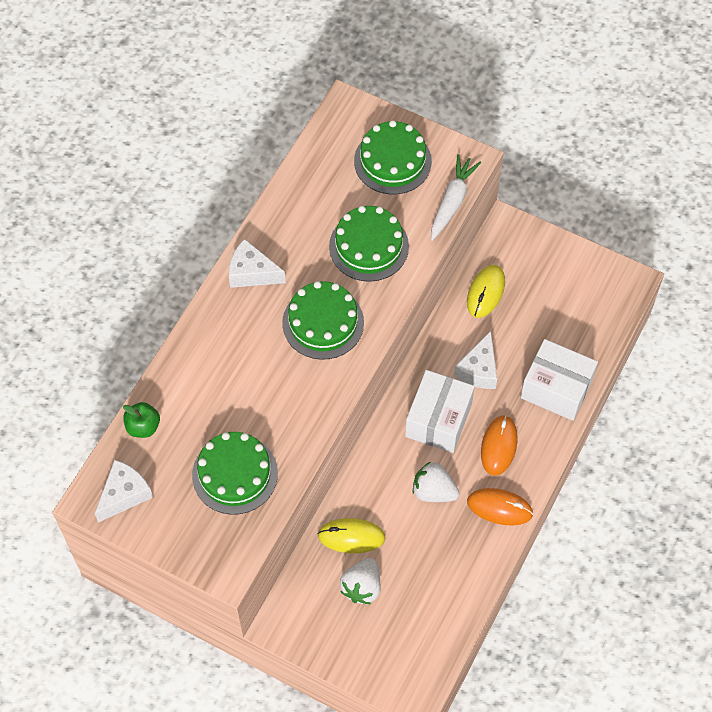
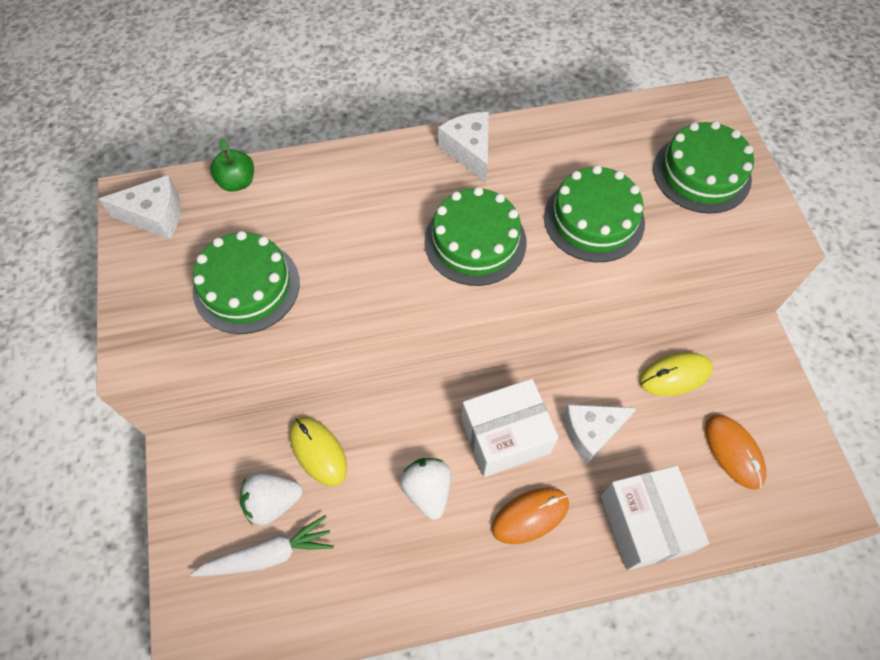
camera: 50 degrees right, 0 degrees up
white carrot [431,154,481,241] -> white carrot moved to [190,515,334,576]
orange mouse [467,488,533,526] -> orange mouse moved to [705,414,766,490]

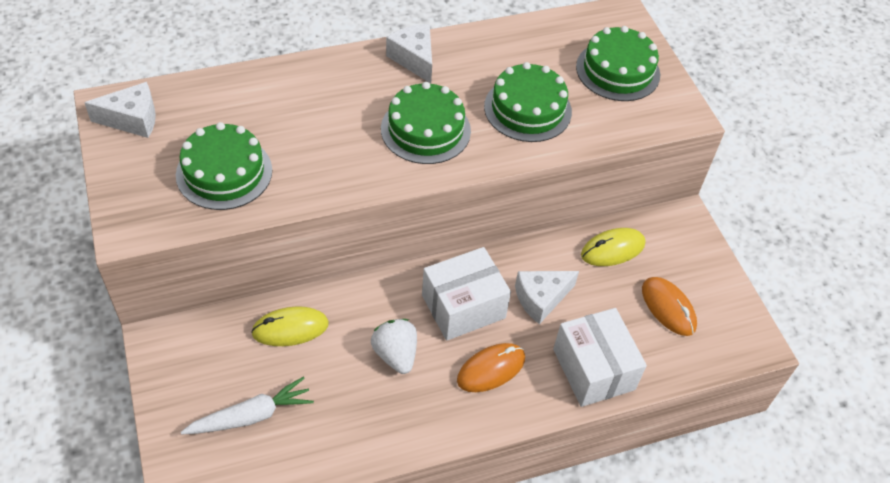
camera: 10 degrees left, 10 degrees down
green apple [210,138,254,192] -> none
white strawberry [240,472,303,526] -> none
yellow mouse [290,417,347,486] -> yellow mouse turned 60 degrees counterclockwise [251,306,329,346]

